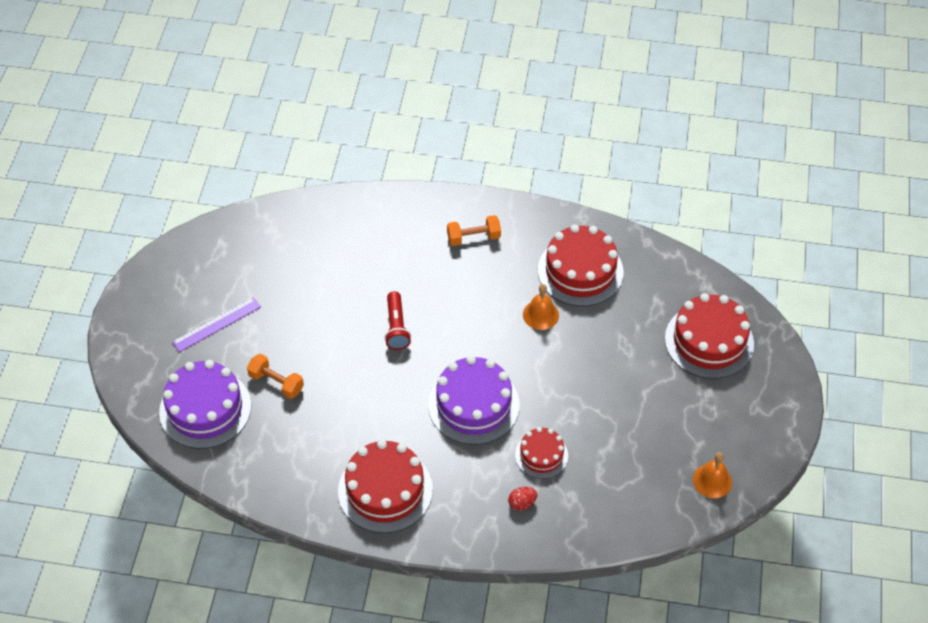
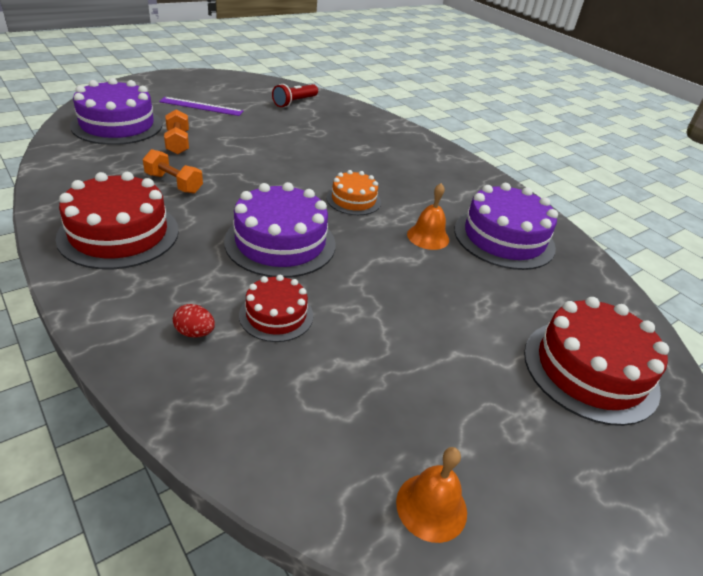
camera: 40 degrees right, 15 degrees down
red flashlight [384,291,411,350] -> red flashlight moved to [272,84,318,107]
orange dumbbell [447,215,501,246] -> orange dumbbell moved to [143,149,203,194]
red cake [538,224,624,306] -> purple cake [454,183,558,270]
none -> orange cake [326,170,381,215]

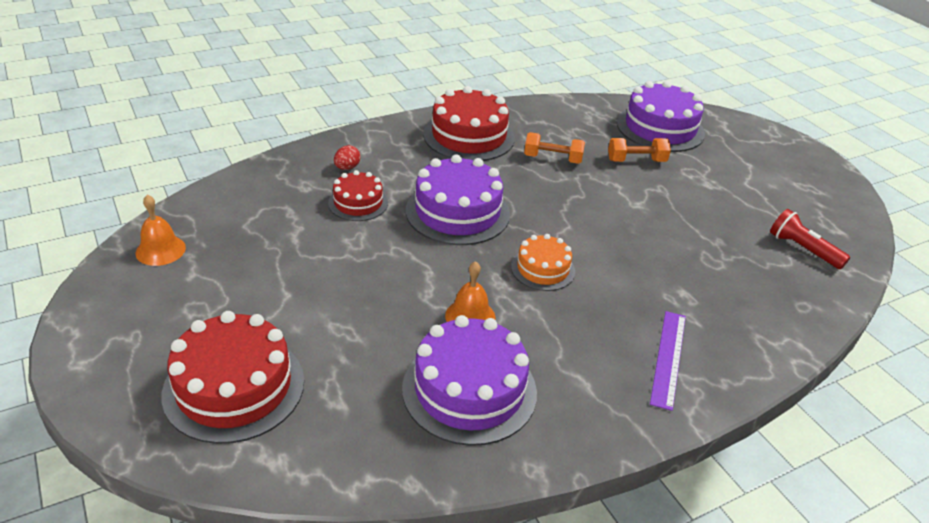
camera: 100 degrees right, 0 degrees up
orange dumbbell [143,149,203,194] -> orange dumbbell turned 60 degrees clockwise [524,132,585,164]
purple ruler [159,97,244,116] -> purple ruler moved to [650,311,686,411]

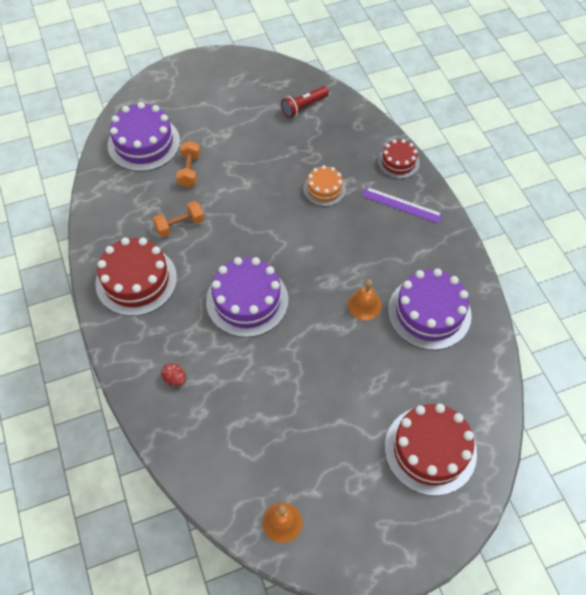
camera: 80 degrees left, 20 degrees up
red cake [328,170,388,221] -> red cake moved to [378,139,420,179]
orange cake [511,234,575,291] -> orange cake moved to [303,165,346,207]
orange dumbbell [524,132,585,164] -> orange dumbbell turned 45 degrees clockwise [153,201,204,237]

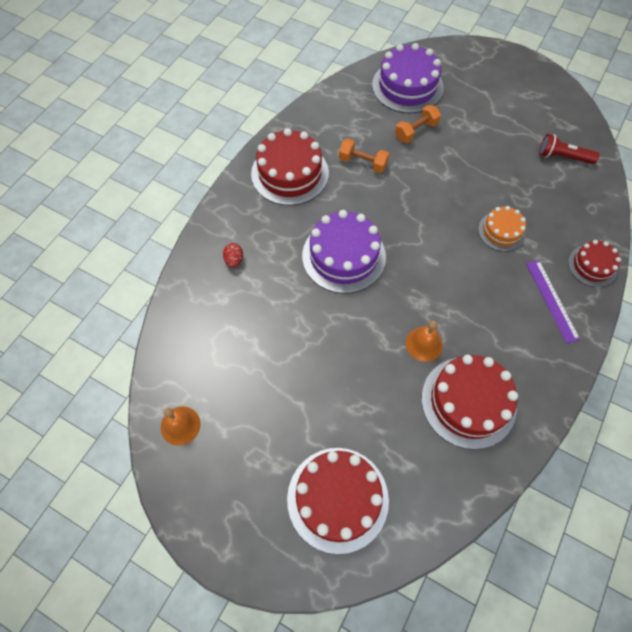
camera: 50 degrees right, 5 degrees up
purple cake [388,268,472,350] -> red cake [421,355,518,449]

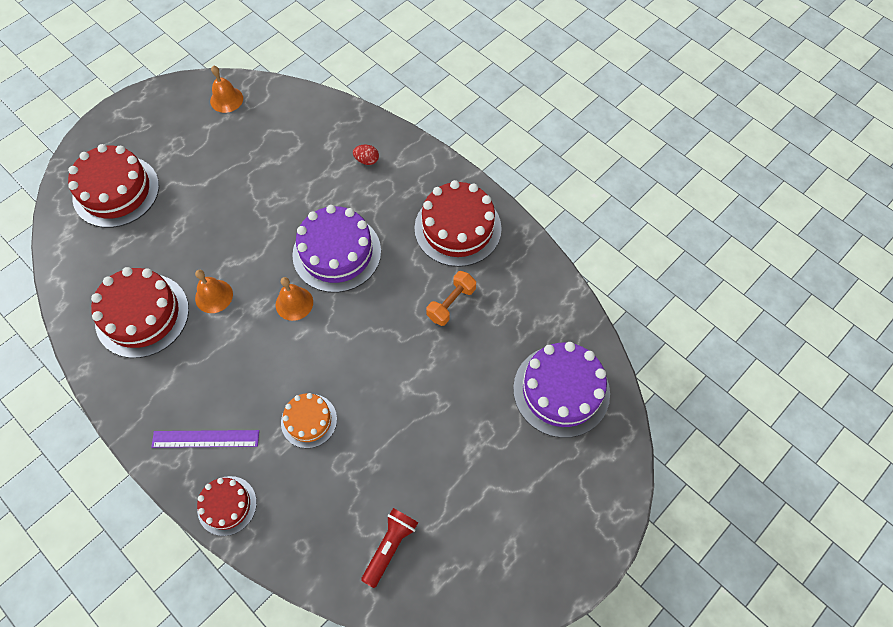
camera: 105 degrees right, 0 degrees up
orange dumbbell [395,105,441,143] -> none
none -> orange bell [276,277,313,321]

